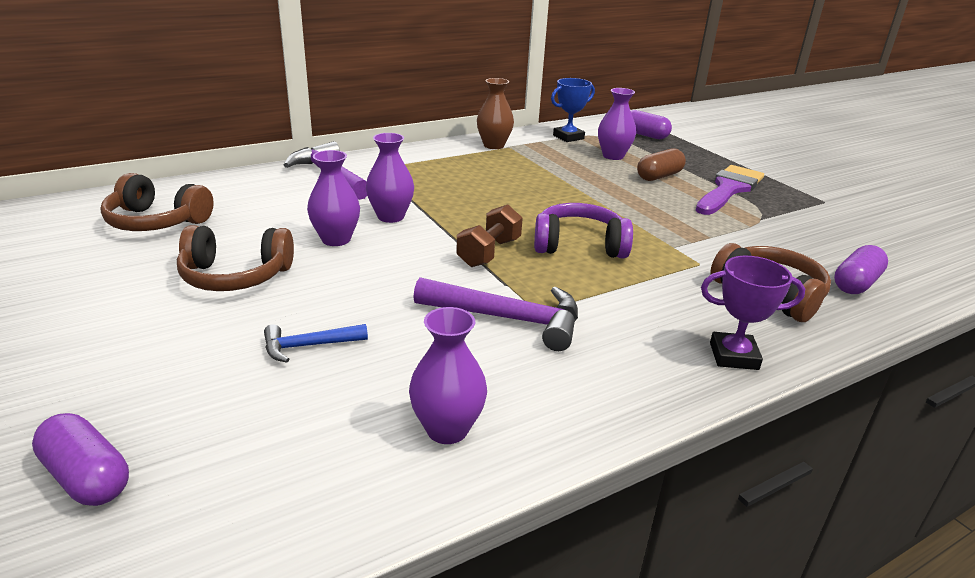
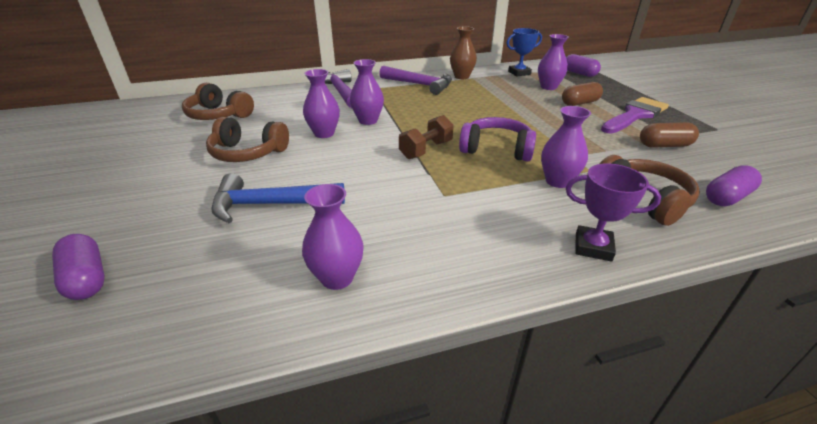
camera: 15 degrees right, 5 degrees up
blue hammer [264,324,368,363] -> blue hammer [211,173,345,223], size x1.79
purple hammer [413,277,578,351] -> purple hammer moved to [379,66,452,95]
none -> purple vase [541,106,591,188]
none -> brown capsule [640,122,699,147]

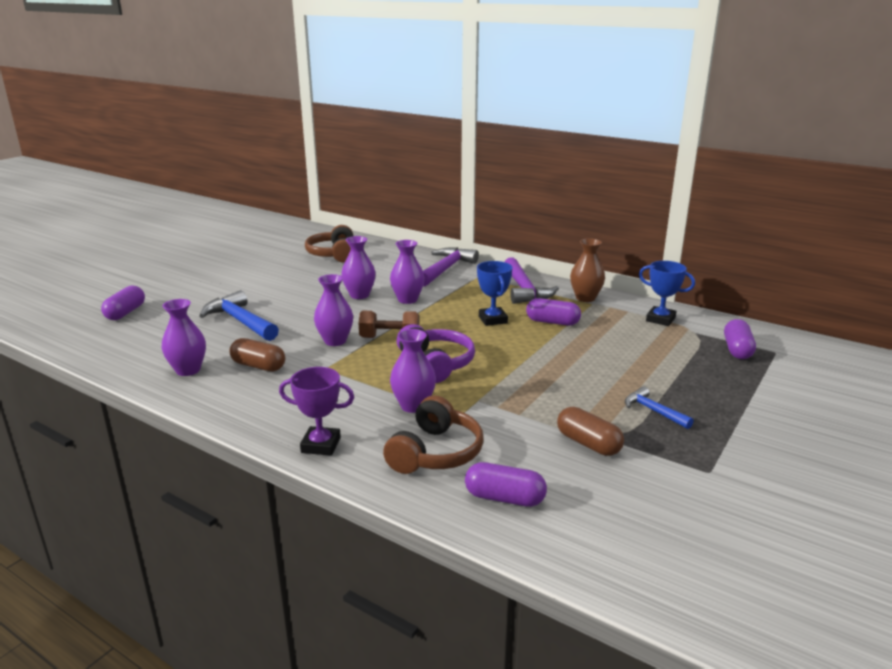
camera: 50 degrees right, 10 degrees down
brown headphones [206,117,289,162] -> none
purple vase [538,34,569,90] -> purple vase moved to [314,274,353,346]
brown capsule [562,82,603,106] -> brown capsule moved to [229,338,285,371]
purple trophy [566,164,661,262] -> purple trophy turned 60 degrees counterclockwise [279,367,354,456]
purple brush [601,97,669,134] -> blue hammer [625,386,694,429]
none -> blue trophy [477,261,512,326]
none -> purple capsule [526,298,581,326]

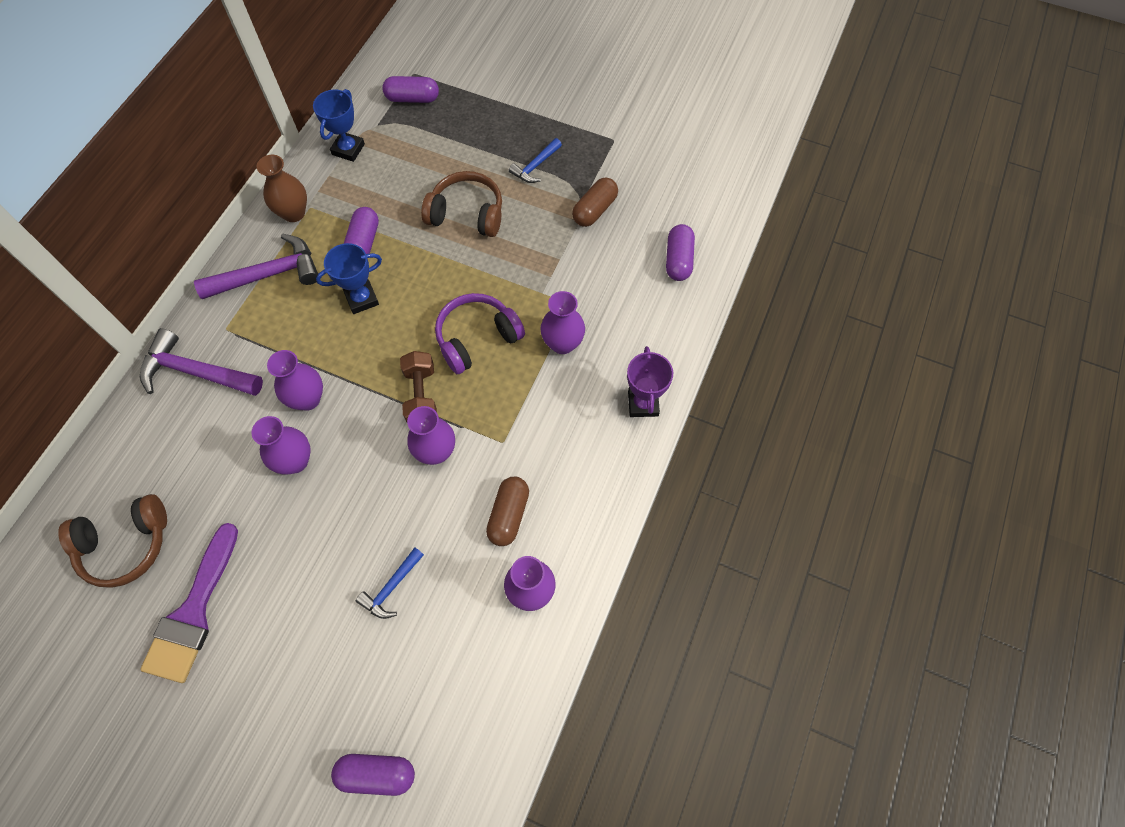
camera: 100 degrees left, 40 degrees up
blue hammer [199,290,279,341] -> blue hammer [356,547,424,619], size x0.56
brown headphones [383,395,484,474] -> brown headphones moved to [421,171,502,237]
none -> purple brush [140,523,238,683]

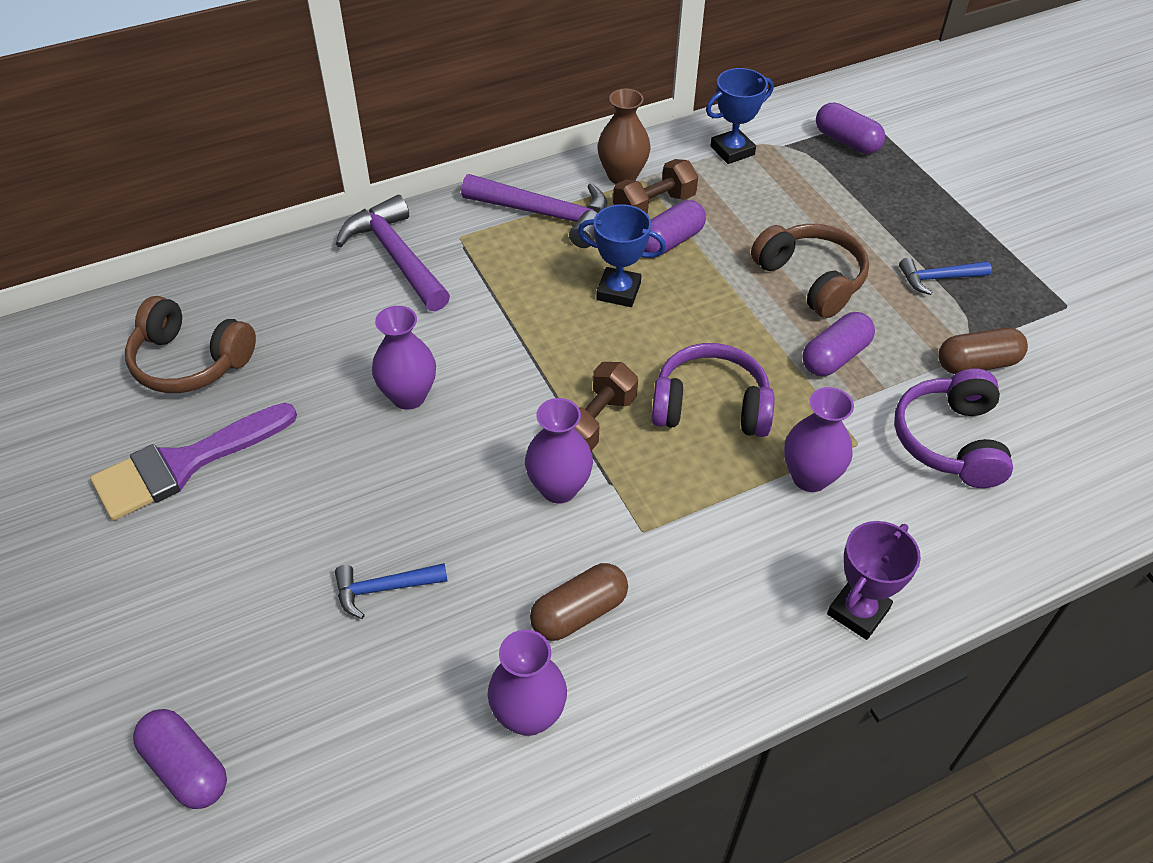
camera: 40 degrees right, 15 degrees down
purple vase [267,350,323,411] -> none
purple capsule [666,224,695,281] -> purple capsule moved to [802,312,875,376]
none -> brown dumbbell [613,159,698,214]
none -> purple headphones [894,369,1013,488]

